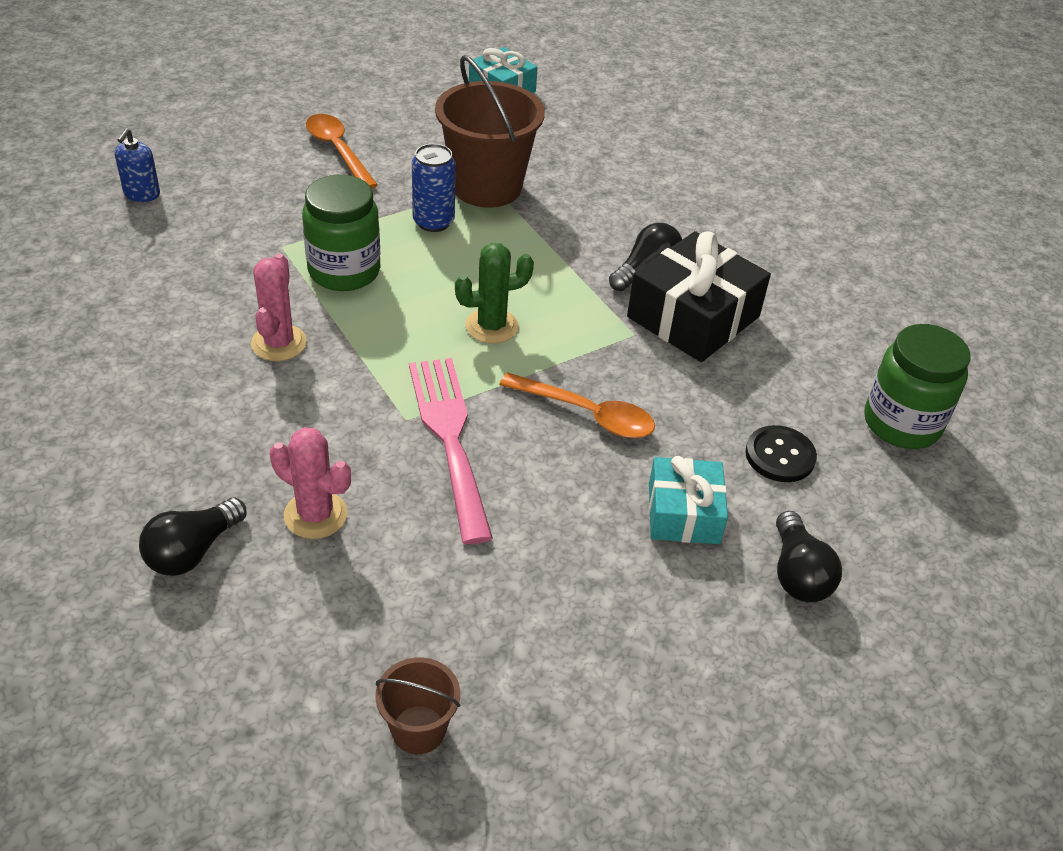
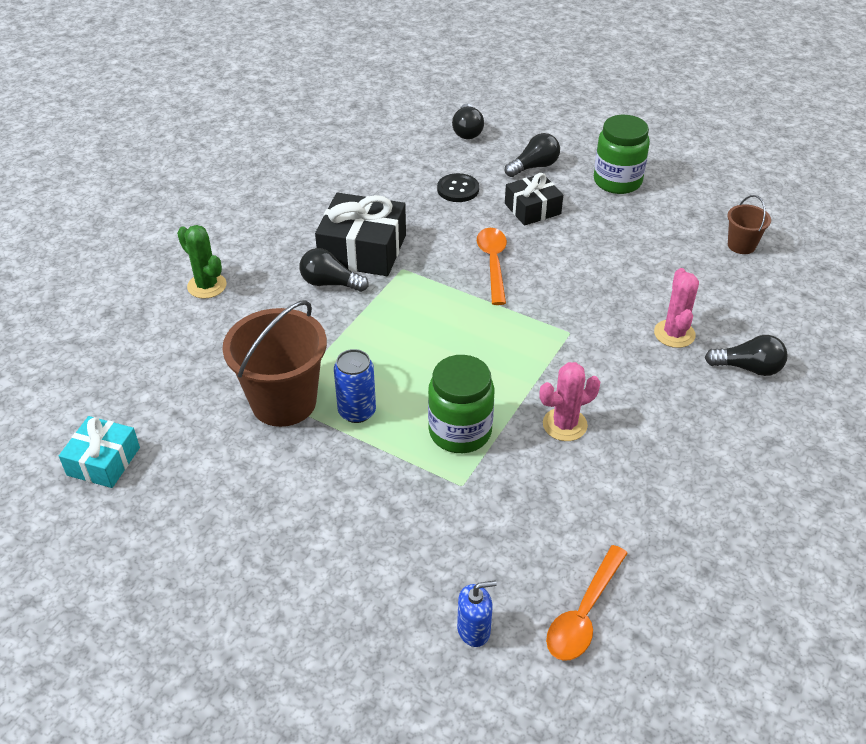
camera: 115 degrees left, 0 degrees up
orange spoon [306,114,377,189] -> orange spoon moved to [546,545,628,661]
pink fork [409,358,493,544] -> none
green cactus [455,243,534,344] -> green cactus moved to [177,225,227,299]
turquoise gift [649,456,728,544] -> black gift [505,173,563,226]
green jar [864,324,971,449] -> green jar moved to [594,115,650,194]
none -> black light bulb [452,104,484,139]

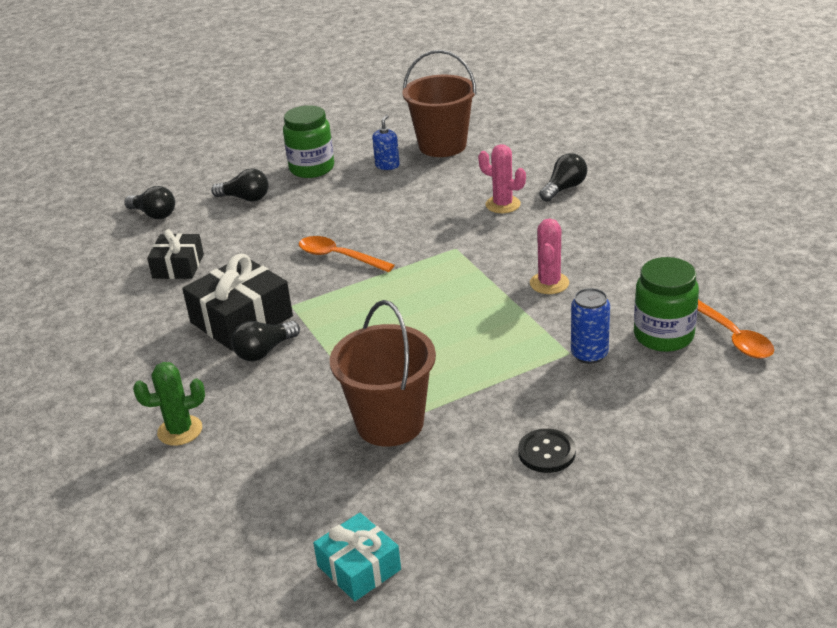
camera: 55 degrees left, 10 degrees down
blue can [334,349,376,423] -> blue can moved to [571,288,610,364]
green jar [428,355,494,453] -> green jar moved to [634,257,699,352]
black button [437,173,479,202] -> black button moved to [518,429,576,473]
blue soap dispenser [457,581,497,647] -> blue soap dispenser moved to [372,115,400,170]
black light bulb [505,133,560,177] -> black light bulb turned 105 degrees clockwise [211,168,269,202]
black gift [505,173,563,226] -> black gift moved to [147,229,204,279]
brown bucket [727,195,771,254] -> brown bucket [403,50,476,157], size x2.01

